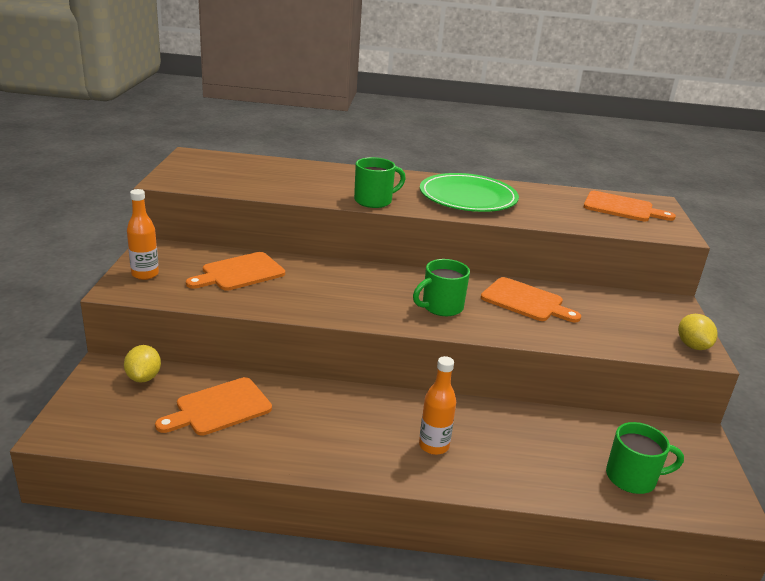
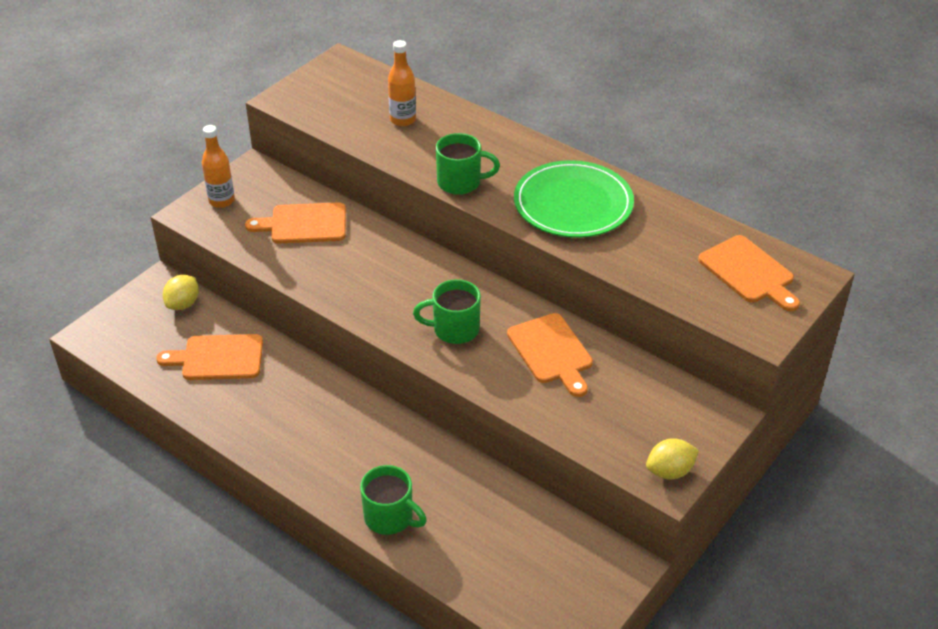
camera: 35 degrees right, 15 degrees up
orange bottle [419,356,456,455] -> orange bottle moved to [388,40,416,126]
green mug [606,422,684,494] -> green mug moved to [360,465,427,535]
yellow lemon [678,314,718,350] -> yellow lemon turned 45 degrees clockwise [646,438,699,480]

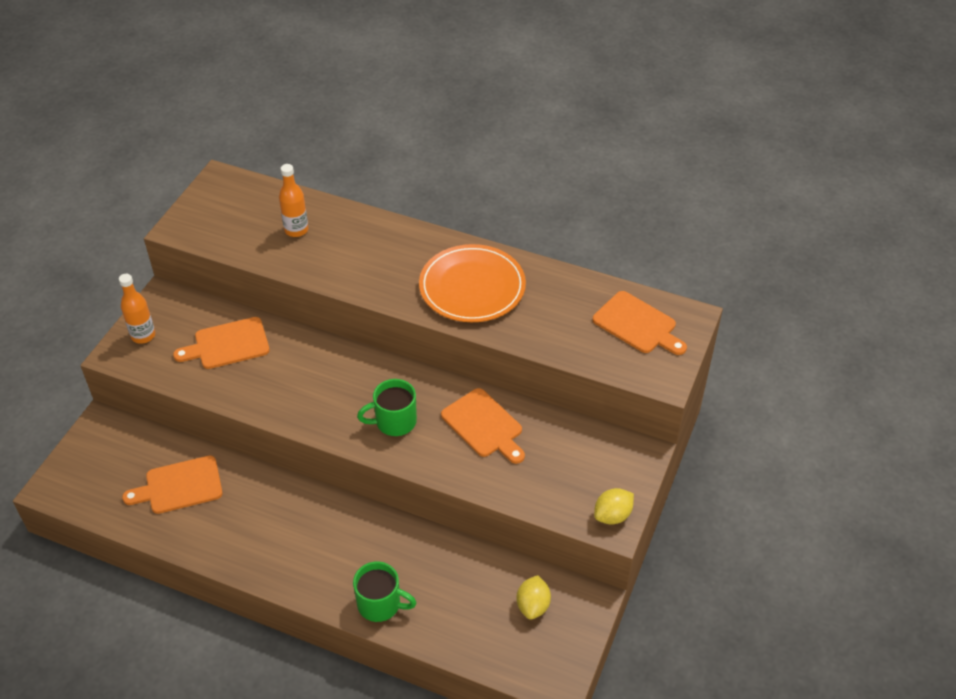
camera: 15 degrees left, 5 degrees up
yellow lemon [163,275,199,310] -> yellow lemon moved to [516,575,551,620]
green mug [436,133,500,195] -> none
green plate [514,160,634,238] -> orange plate [419,244,526,322]

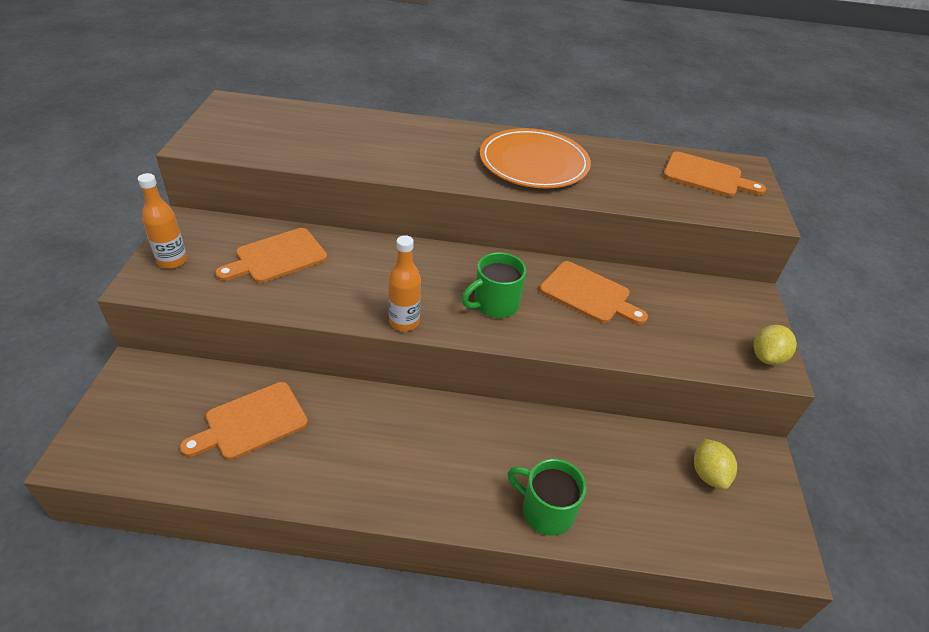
camera: 20 degrees left, 5 degrees down
orange bottle [279,164,308,237] -> orange bottle moved to [388,235,421,331]
green mug [353,561,416,622] -> green mug turned 150 degrees counterclockwise [508,459,586,536]

